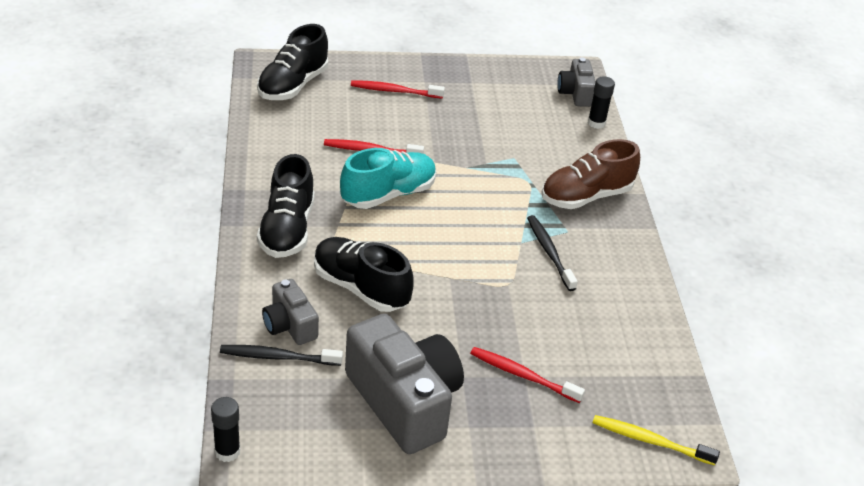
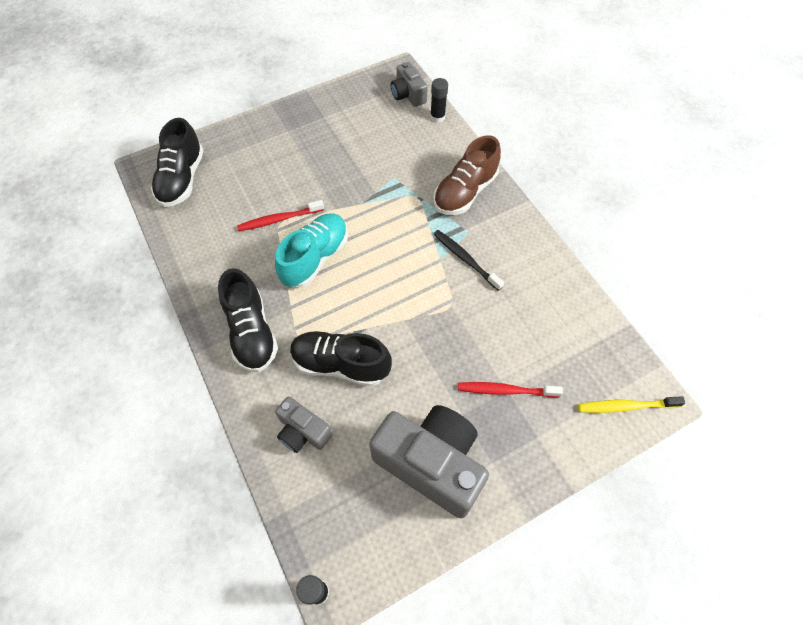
camera: 20 degrees left, 20 degrees up
black toothbrush [220,345,343,366] -> none
red toothbrush [351,80,445,99] -> none

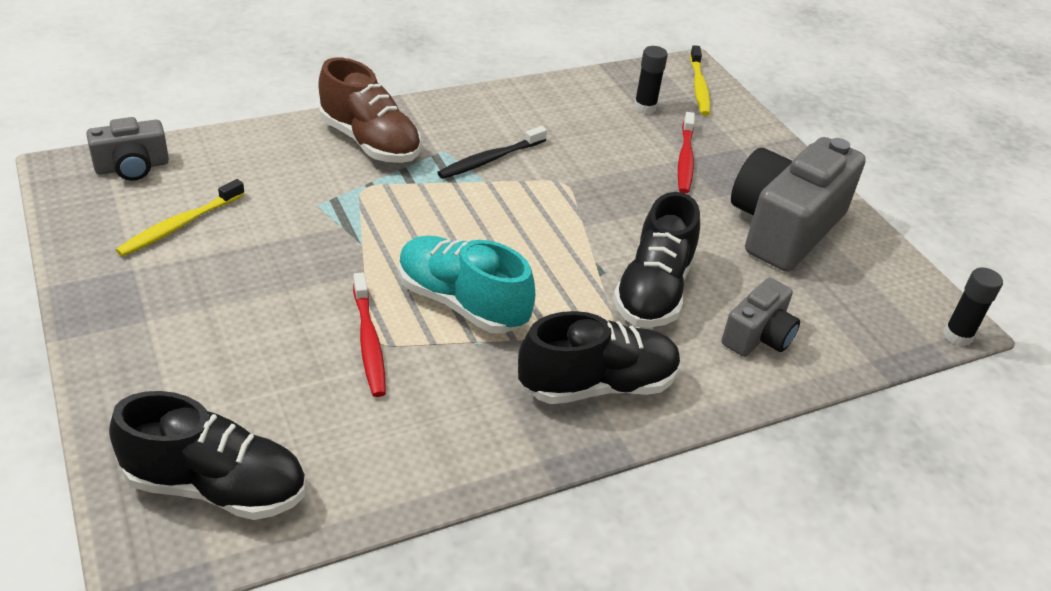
camera: 90 degrees left, 20 degrees down
black glue stick [430,78,448,123] -> black glue stick moved to [634,46,668,114]
none -> yellow toothbrush [116,179,245,257]

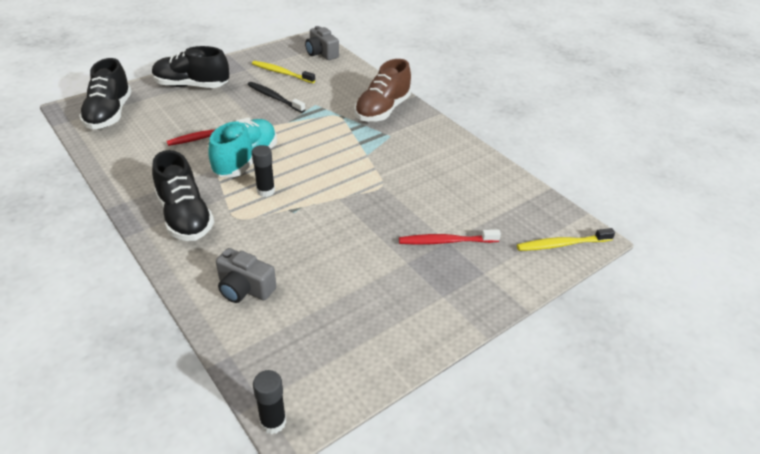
camera: 80 degrees right, 0 degrees up
black toothbrush [437,126,547,179] -> black toothbrush moved to [248,82,305,113]
black shoe [613,192,700,328] -> black shoe moved to [152,46,229,88]
black glue stick [634,46,668,114] -> black glue stick moved to [252,145,275,197]
grey camera [731,137,866,272] -> none

